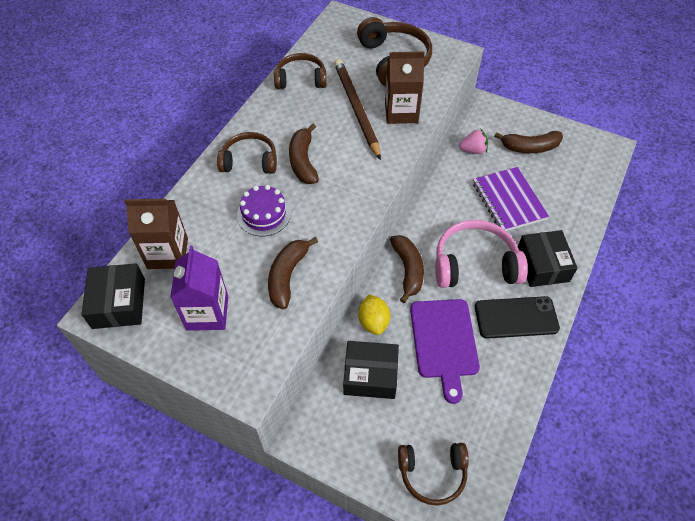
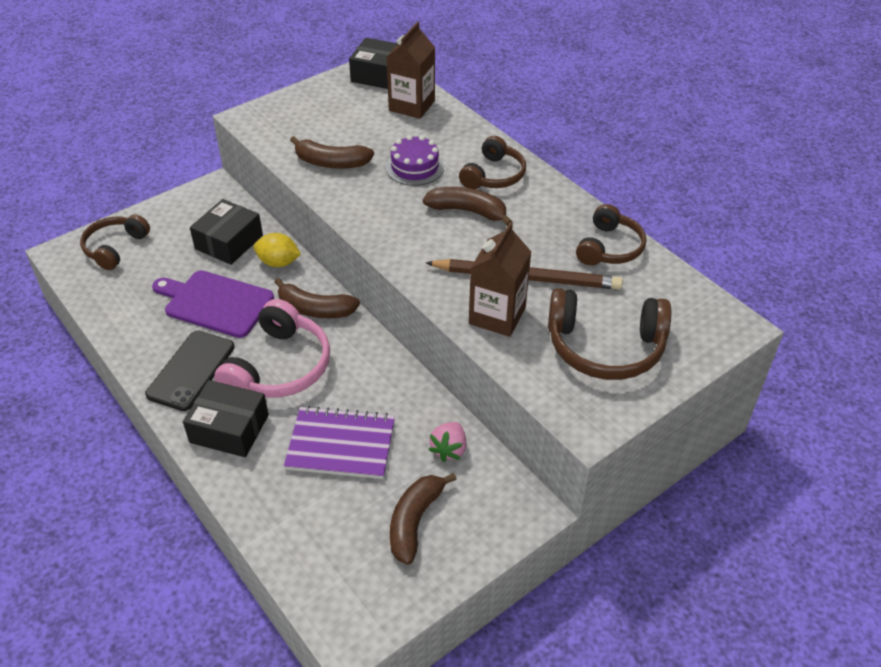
camera: 115 degrees right, 10 degrees down
purple carton [170,246,228,331] -> none
brown banana [268,237,318,309] -> brown banana turned 150 degrees clockwise [290,136,374,169]

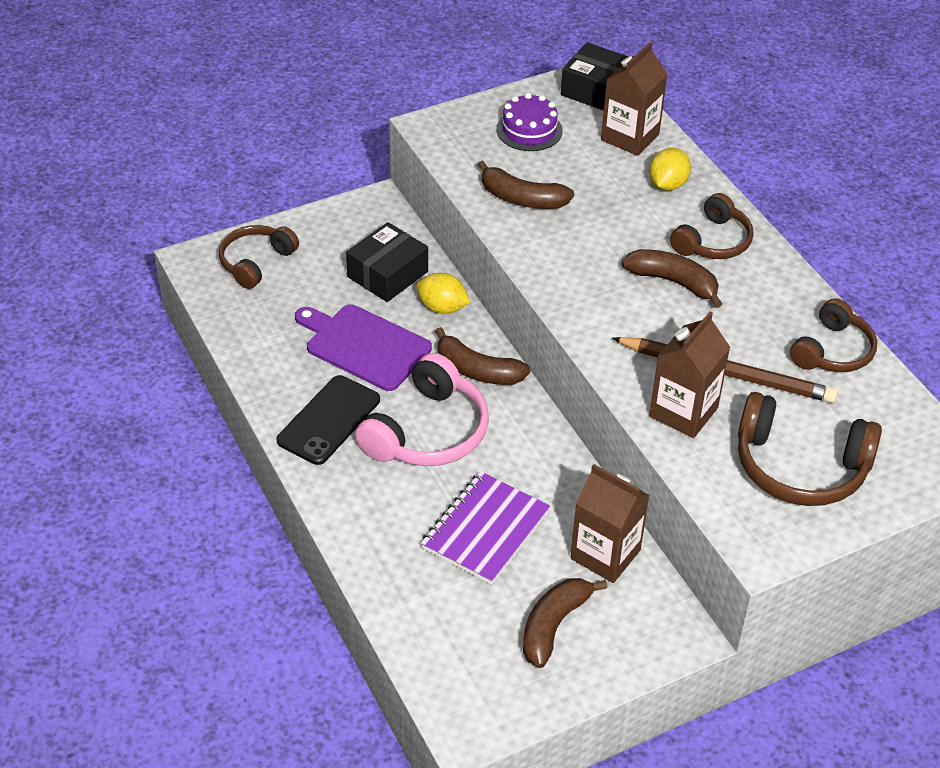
camera: 10 degrees right, 0 degrees up
black box [183,380,269,457] -> none
purple notebook [284,406,395,479] -> purple notebook turned 75 degrees counterclockwise [421,471,550,585]
purple cake [386,135,444,186] -> purple cake moved to [496,93,563,151]
pink strawberry [428,422,466,462] -> brown carton [570,464,650,583]
none -> yellow lemon [649,148,691,191]

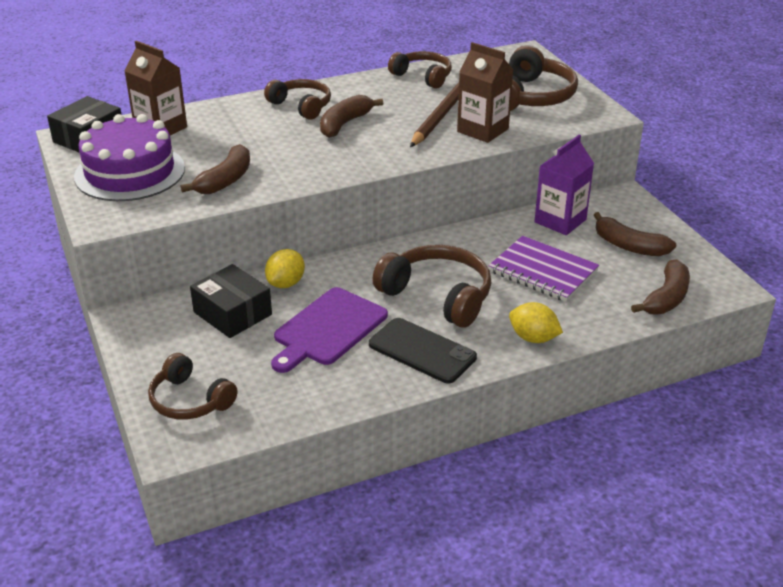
camera: 85 degrees left, 10 degrees down
pink headphones [355,353,489,466] -> brown headphones [372,245,491,328]
brown banana [435,327,530,385] -> brown banana moved to [631,259,690,315]
purple cake [496,93,563,151] -> purple cake [74,114,185,201], size x1.76
brown carton [570,464,650,583] -> purple carton [534,135,594,235]
yellow lemon [649,148,691,191] -> yellow lemon moved to [509,302,563,343]

